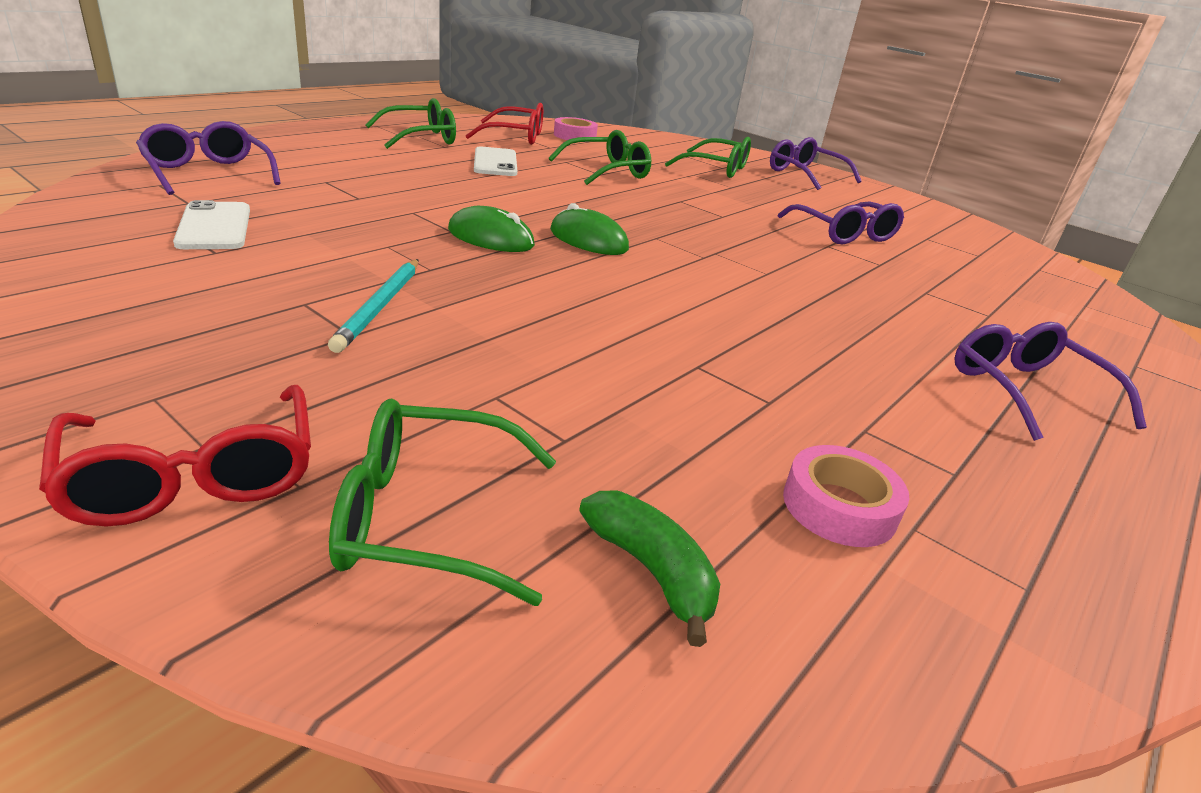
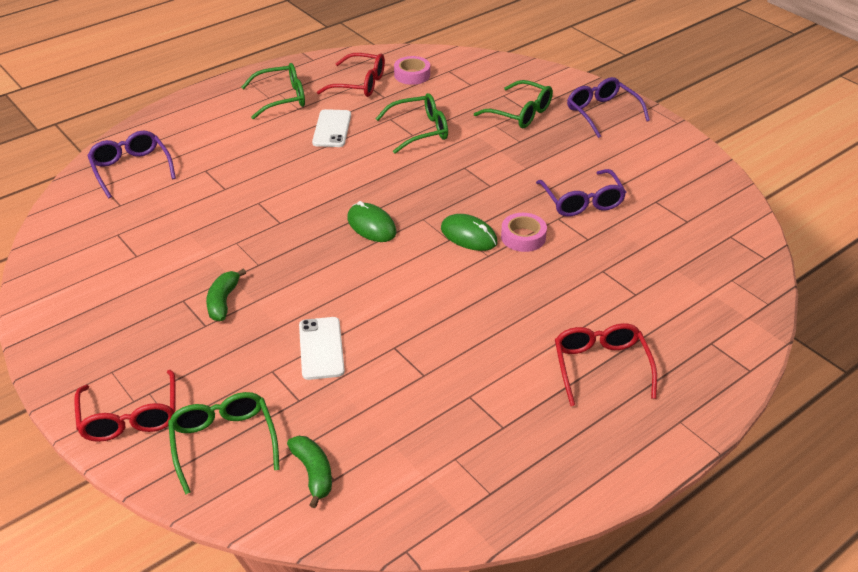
camera: 15 degrees right, 10 degrees up
white phone [173,200,250,249] -> white phone moved to [299,317,345,380]
turquoise pencil [328,259,418,353] -> green banana [206,268,246,321]
green glasses [329,398,556,606] -> green glasses turned 60 degrees clockwise [168,392,280,495]
green mouse [448,206,535,252] -> green mouse moved to [441,214,498,251]
pink tape [783,445,909,547] -> pink tape moved to [501,213,547,252]
purple glasses [954,322,1147,441] -> red glasses [555,323,657,406]

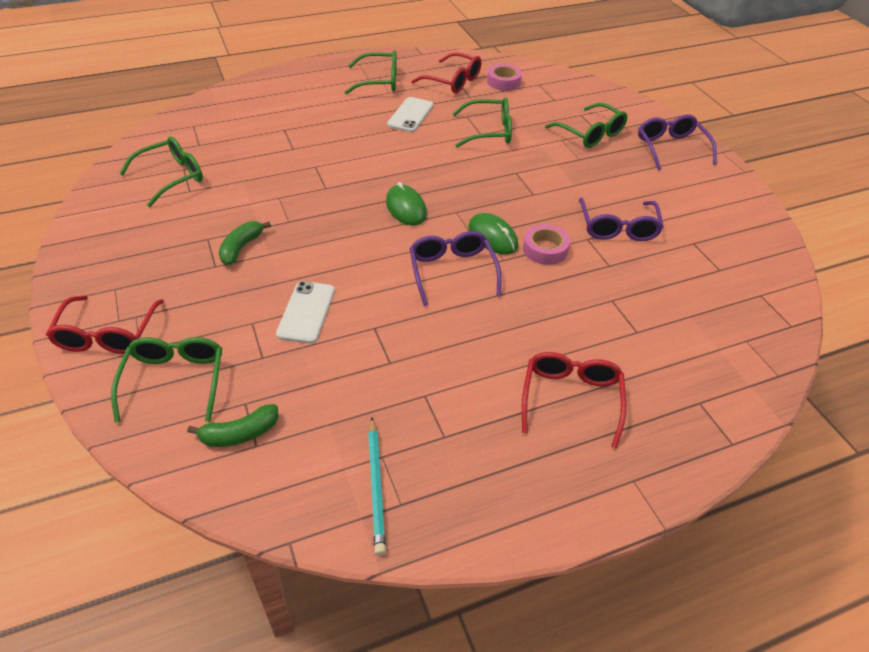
camera: 15 degrees right, 5 degrees up
purple glasses [87,131,176,198] -> purple glasses moved to [409,231,502,306]
green banana [287,436,332,508] -> green banana turned 75 degrees clockwise [187,404,279,447]
none -> green glasses [119,137,203,207]
none -> turquoise pencil [368,417,386,555]

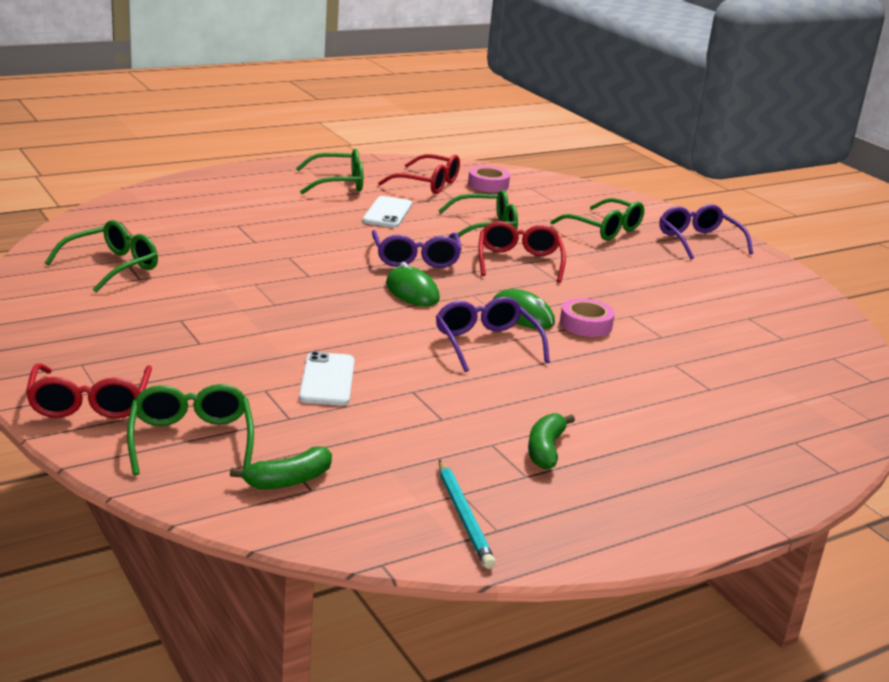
camera: 10 degrees left, 20 degrees down
green banana [219,221,271,265] -> green banana moved to [528,413,575,470]
red glasses [522,352,626,449] -> red glasses moved to [478,221,566,283]
purple glasses [579,198,664,241] -> purple glasses moved to [372,230,462,268]

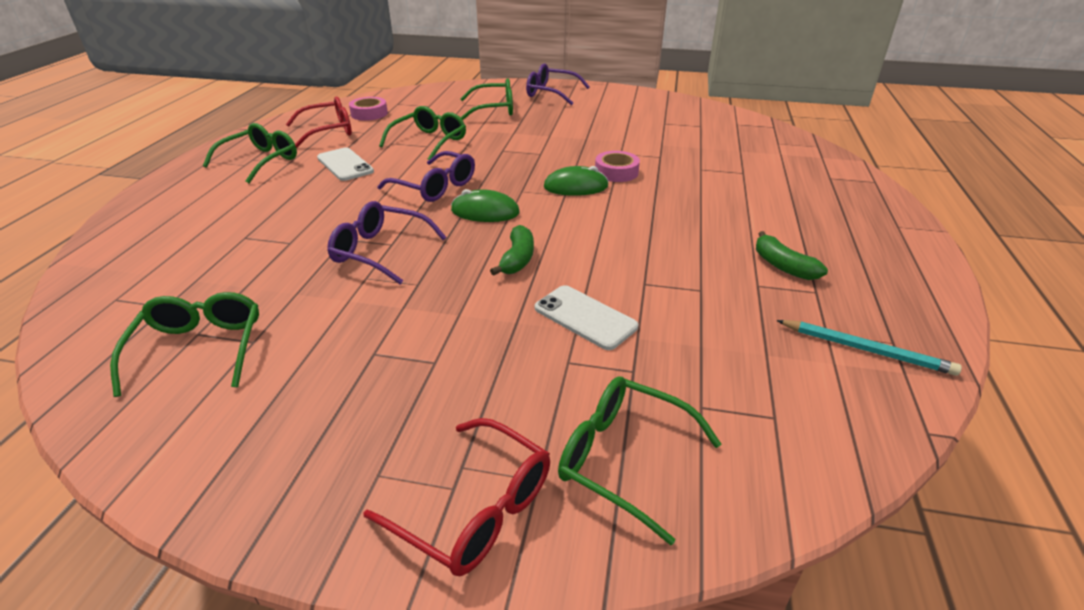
camera: 45 degrees left, 10 degrees up
green banana [230,446,332,489] -> green banana moved to [490,225,534,276]
purple glasses [436,297,550,372] -> purple glasses moved to [328,201,447,284]
red glasses [478,221,566,283] -> none

